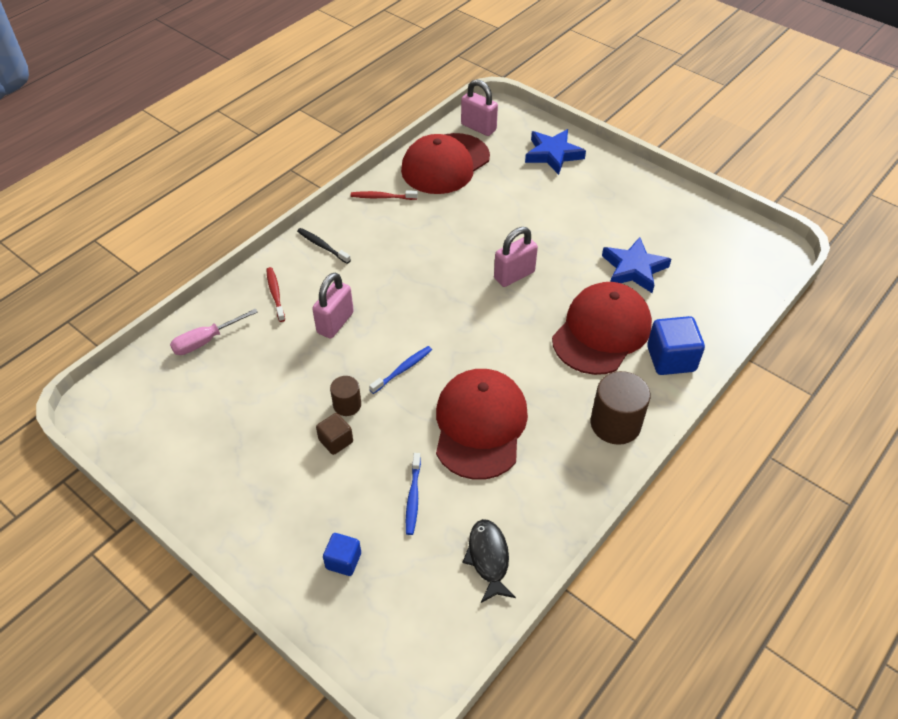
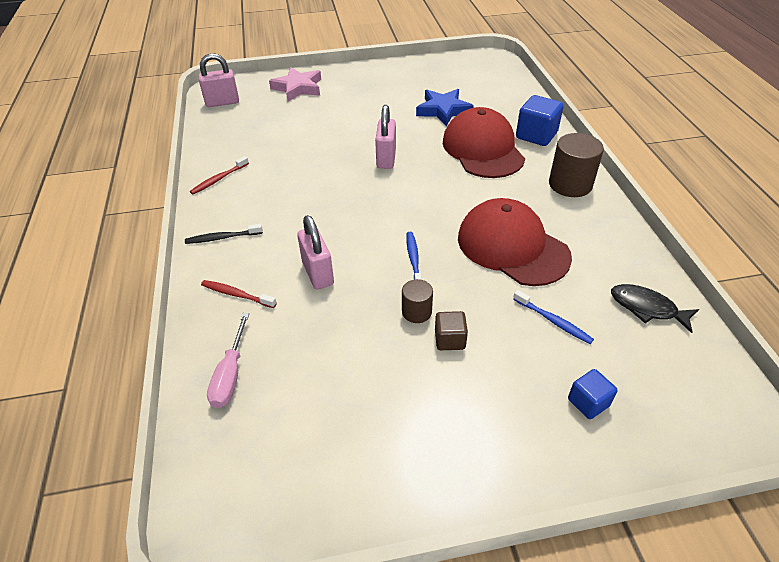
camera: 50 degrees left, 5 degrees down
red cap [401,133,490,194] -> none
blue star [525,129,586,175] -> pink star [269,67,321,102]

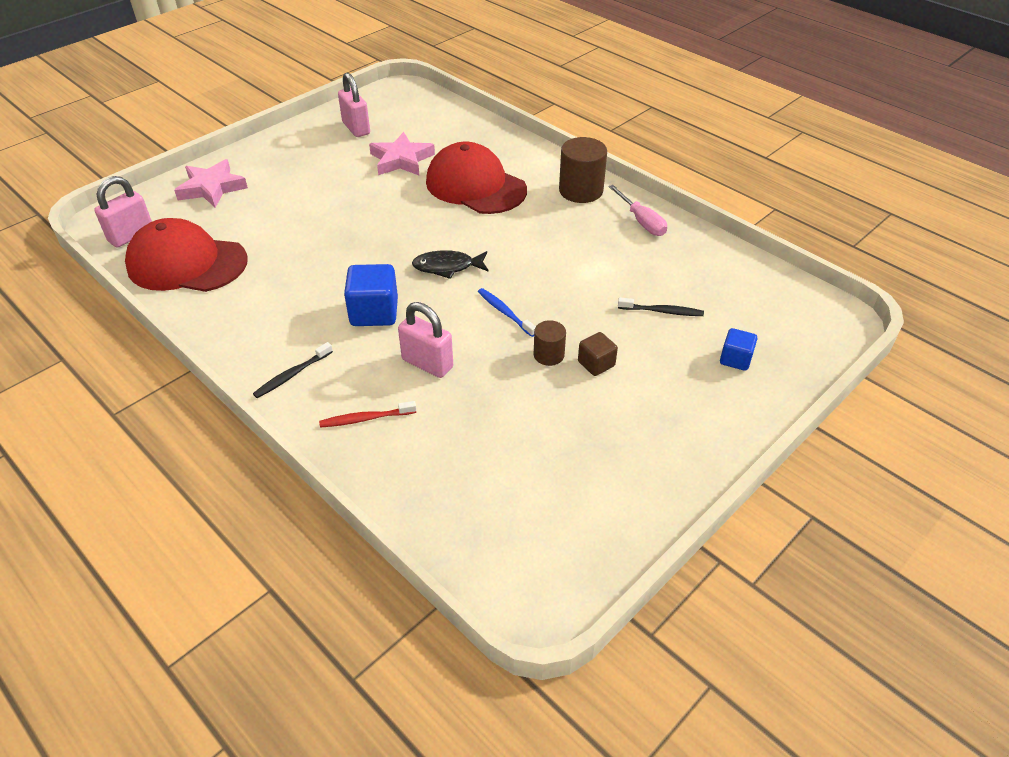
camera: 35 degrees left, 0 degrees up
red toothbrush [190,156,249,195] -> none
pink screwdriver [207,313,249,408] -> pink screwdriver moved to [609,185,667,236]
pink padlock [375,105,396,169] -> pink padlock moved to [338,72,370,137]
blue star [416,89,474,126] -> pink star [369,132,435,175]
red cap [458,198,572,286] -> red cap moved to [125,218,248,292]
blue toothbrush [513,290,594,344] -> black toothbrush [618,297,704,316]
blue cube [516,95,564,146] -> blue cube moved to [344,264,398,326]
black fish [611,284,699,333] -> black fish moved to [412,250,489,279]

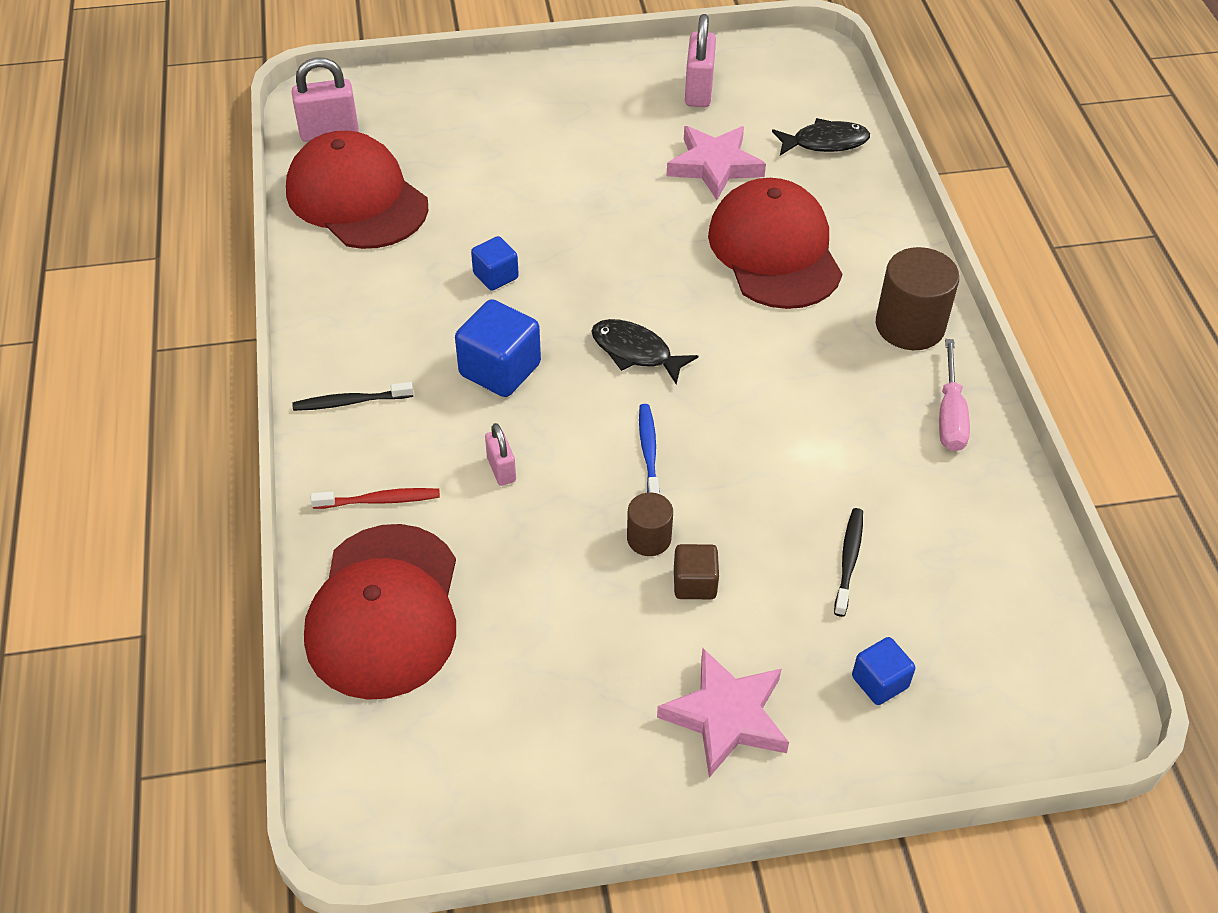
camera: 35 degrees right, 5 degrees up
pink star [174,159,248,208] -> pink star moved to [657,648,789,778]
red toothbrush [319,401,416,428] -> red toothbrush turned 150 degrees clockwise [311,488,440,509]
pink padlock [398,302,453,378] -> pink padlock [485,423,516,486], size x0.59
black toothbrush [618,297,704,316] -> black toothbrush turned 120 degrees counterclockwise [834,508,863,617]
none -> red cap [304,524,456,700]
none -> blue cube [471,236,519,291]
none -> black fish [772,118,870,155]

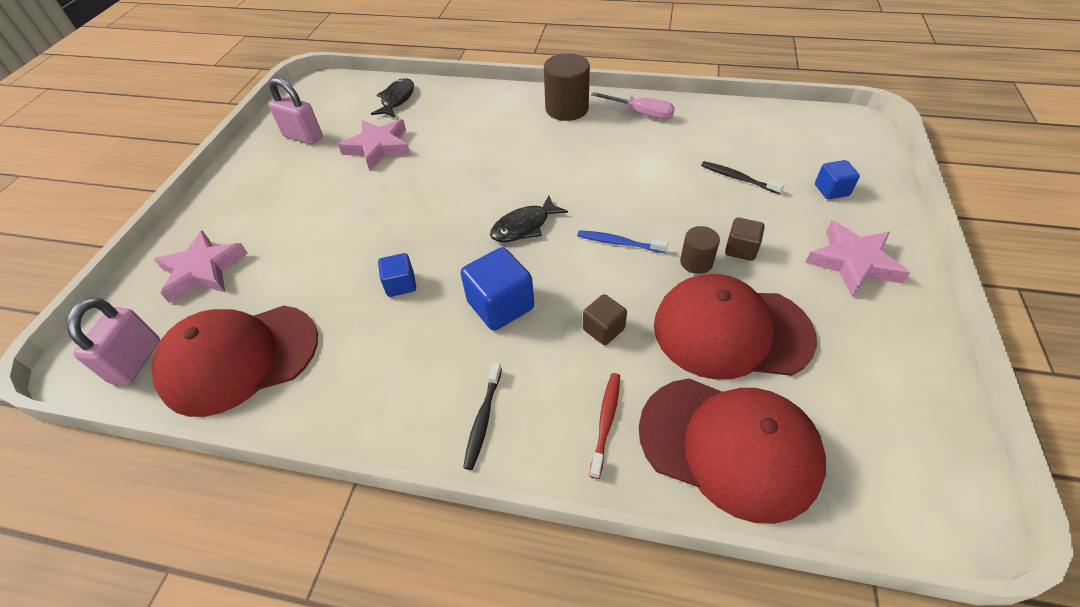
camera: 65 degrees left, 0 degrees up
pink padlock [485,423,516,486] -> brown cube [583,294,627,345]
red cap [708,178,842,309] -> red cap moved to [654,274,817,380]
none -> pink star [154,230,248,303]

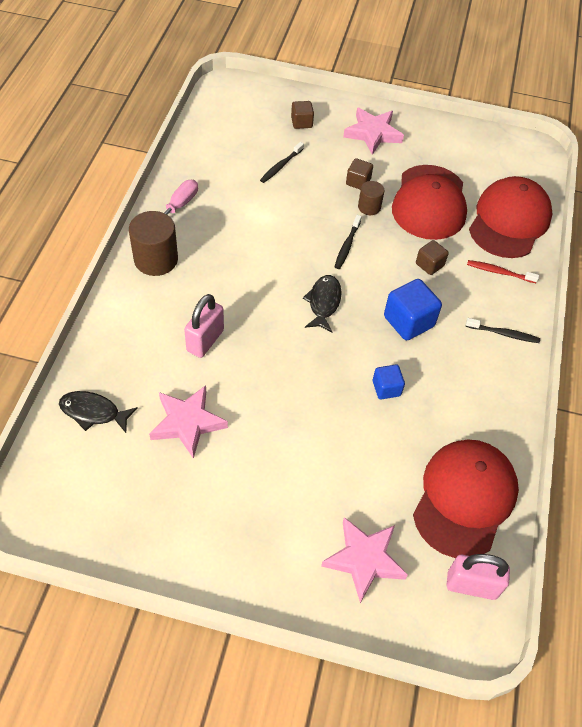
camera: 95 degrees left, 5 degrees up
red cap [151,306,318,417] -> red cap turned 135 degrees counterclockwise [413,440,519,558]
pink padlock [268,78,323,145] -> pink padlock moved to [184,294,224,358]
black fish [490,195,568,242] -> black fish turned 135 degrees counterclockwise [303,275,342,332]
blue toothbrush [577,230,668,253] -> black toothbrush [335,215,362,269]
blue cube [815,160,860,199] -> brown cube [291,101,314,129]

